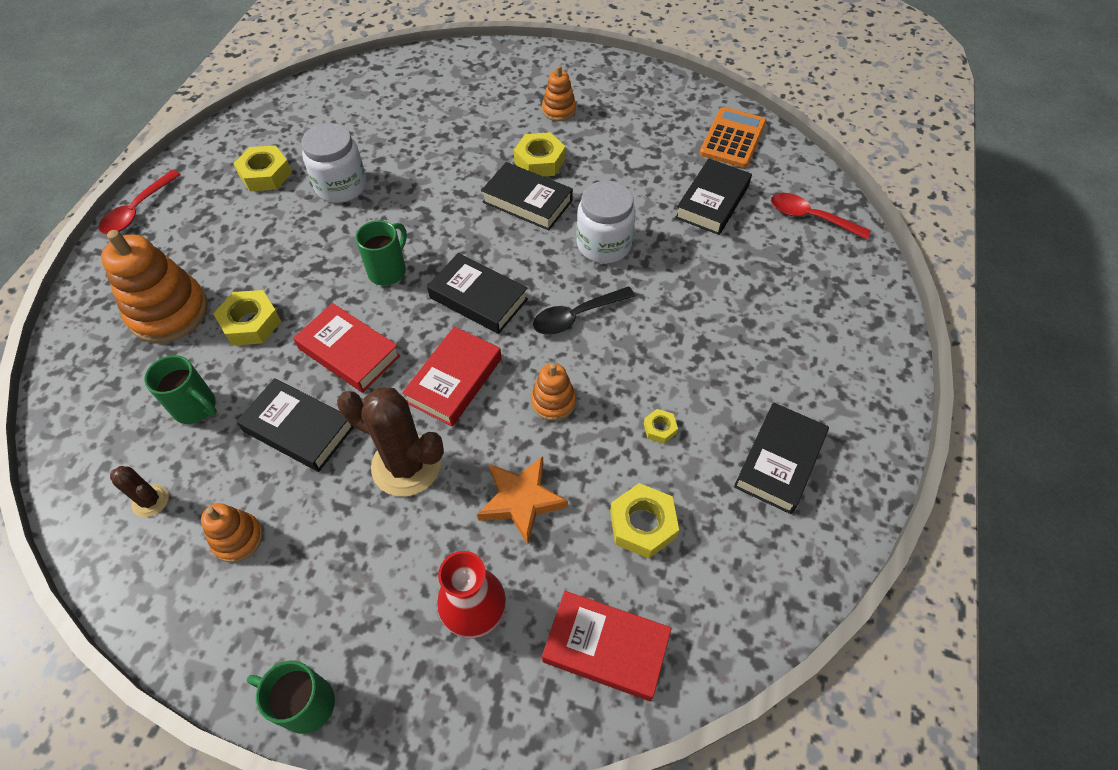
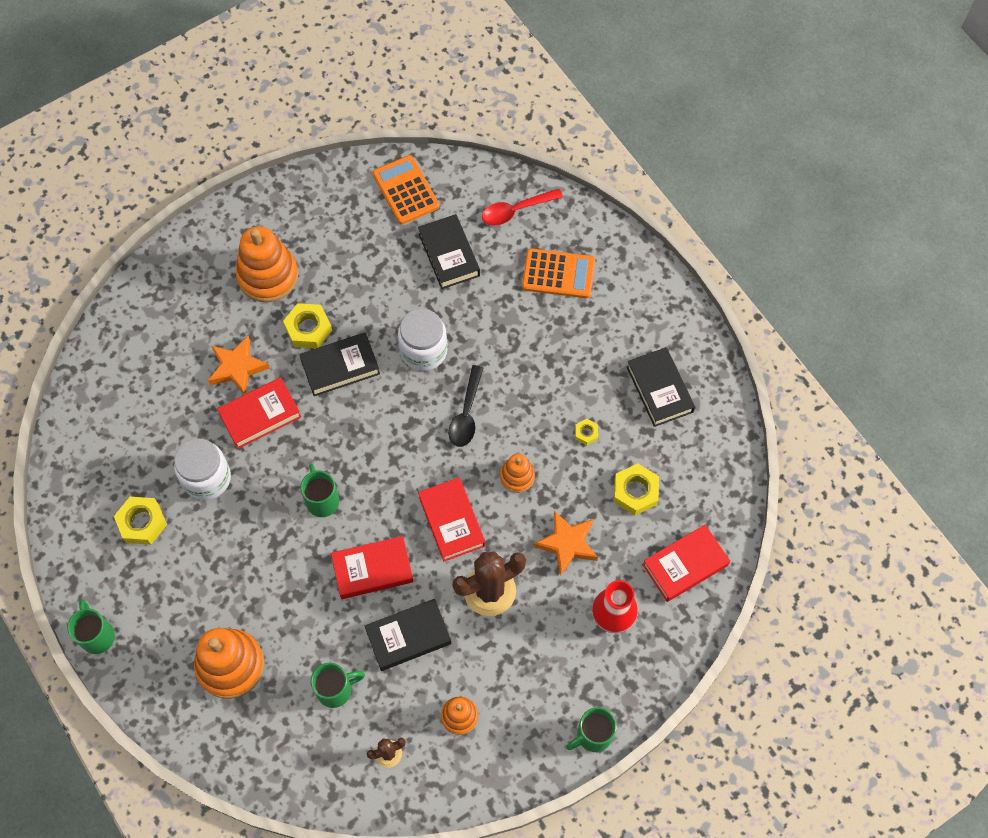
camera: 50 degrees left, 10 degrees up
red spoon [99,170,181,234] -> green mug [67,599,115,654]
yellow nut [213,290,281,346] -> none
black book [427,253,528,334] -> none
orange stacking toy [542,65,576,121] -> orange stacking toy [236,226,298,302], size x1.86
none -> orange star [208,336,270,395]
none -> red book [217,377,301,449]
none -> orange calculator [522,248,595,298]

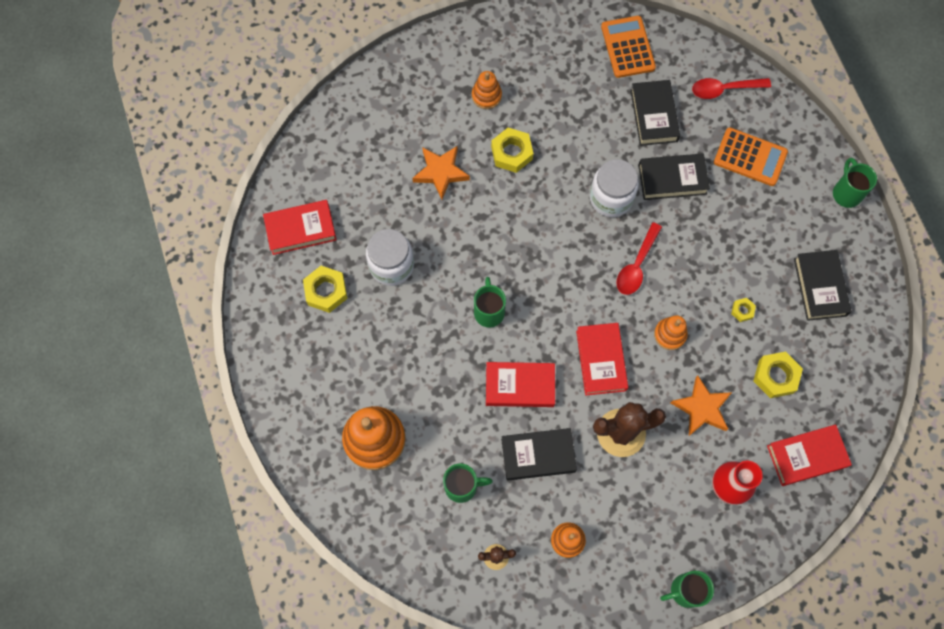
camera: 15 degrees right, 5 degrees up
green mug [67,599,115,654] -> green mug moved to [833,158,877,208]
red book [217,377,301,449] -> red book moved to [263,200,337,255]
orange stacking toy [236,226,298,302] -> orange stacking toy [472,71,502,109], size x0.54
black book [299,332,380,396] -> black book moved to [638,153,710,200]
black spoon [448,365,483,447] -> red spoon [616,222,662,295]

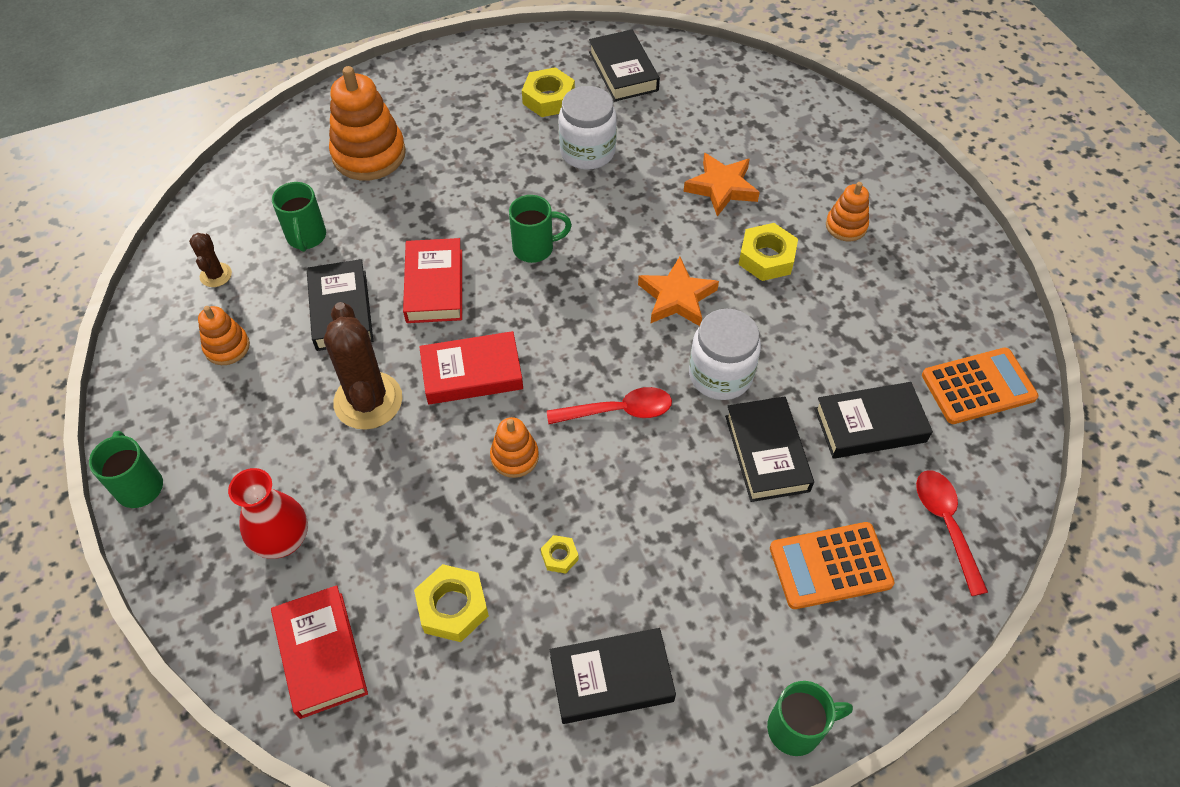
camera: 85 degrees right, 15 degrees down
red book [263,200,337,255] -> black book [589,30,660,102]
red spoon [616,222,662,295] -> red spoon turned 150 degrees clockwise [547,387,672,424]
orange star [671,375,732,436] -> orange star moved to [638,257,719,326]
orange calculator [714,128,788,186] -> orange calculator turned 60 degrees clockwise [770,522,895,609]

